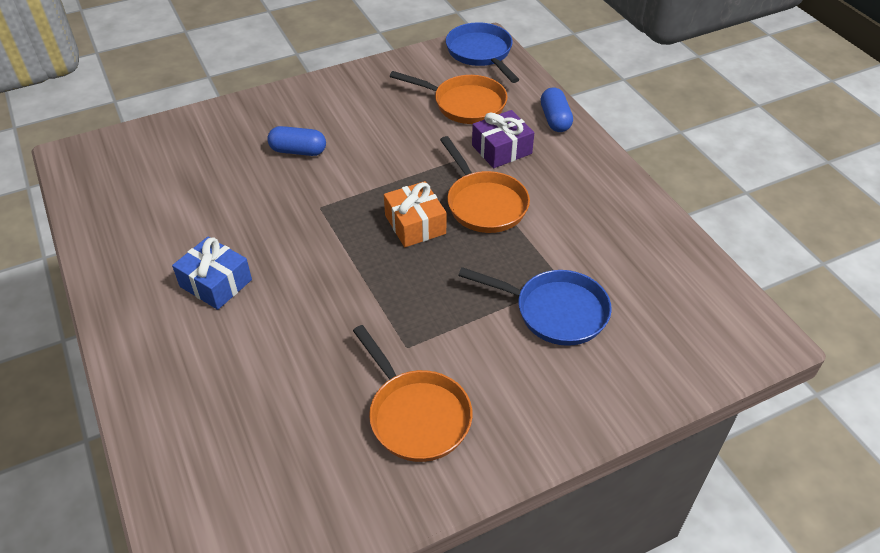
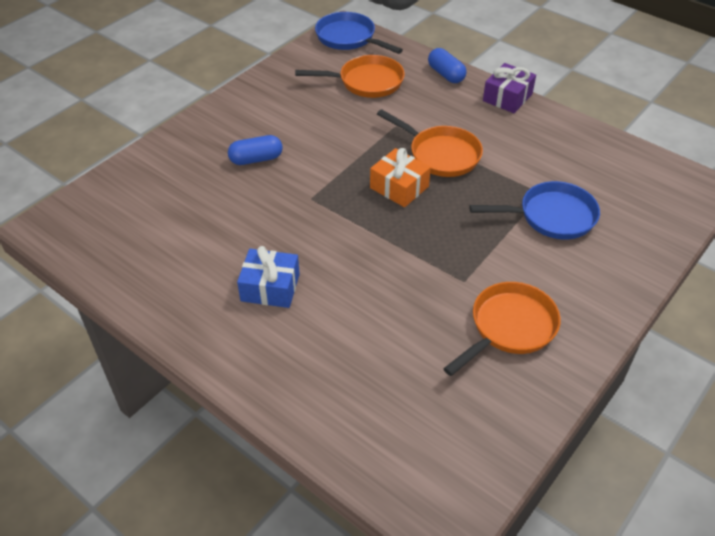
camera: 25 degrees left, 0 degrees up
orange pan [353,325,473,462] -> orange pan turned 75 degrees counterclockwise [443,282,561,376]
purple gift [472,110,534,168] -> purple gift moved to [483,63,536,113]

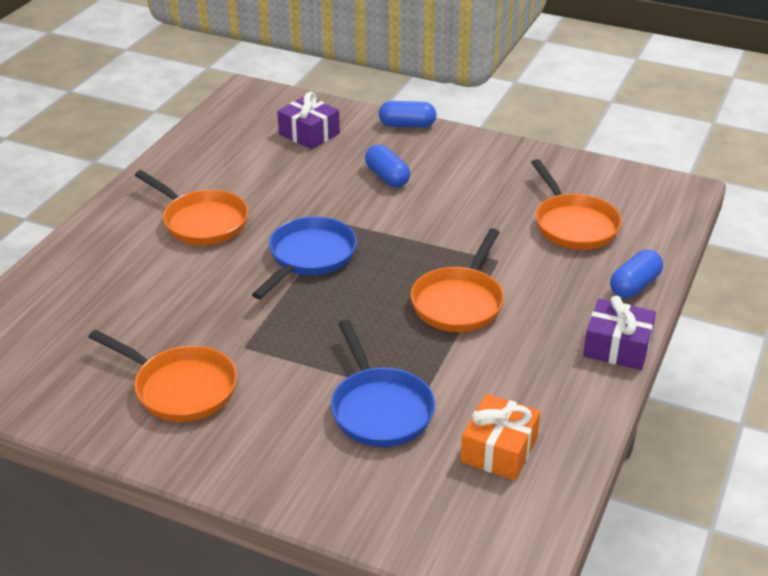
camera: 75 degrees right, 10 degrees down
blue gift [237,246,300,308] -> orange pan [135,170,248,245]
blue pan [315,12,403,54] -> blue pan moved to [252,216,357,299]
orange gift [370,148,431,207] -> orange gift moved to [460,394,540,480]
none -> purple gift [277,92,340,149]
none -> blue capsule [379,101,436,128]

